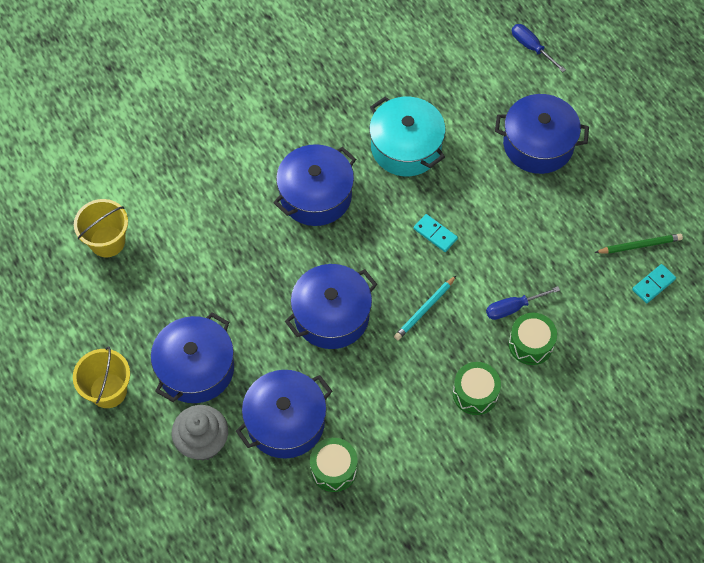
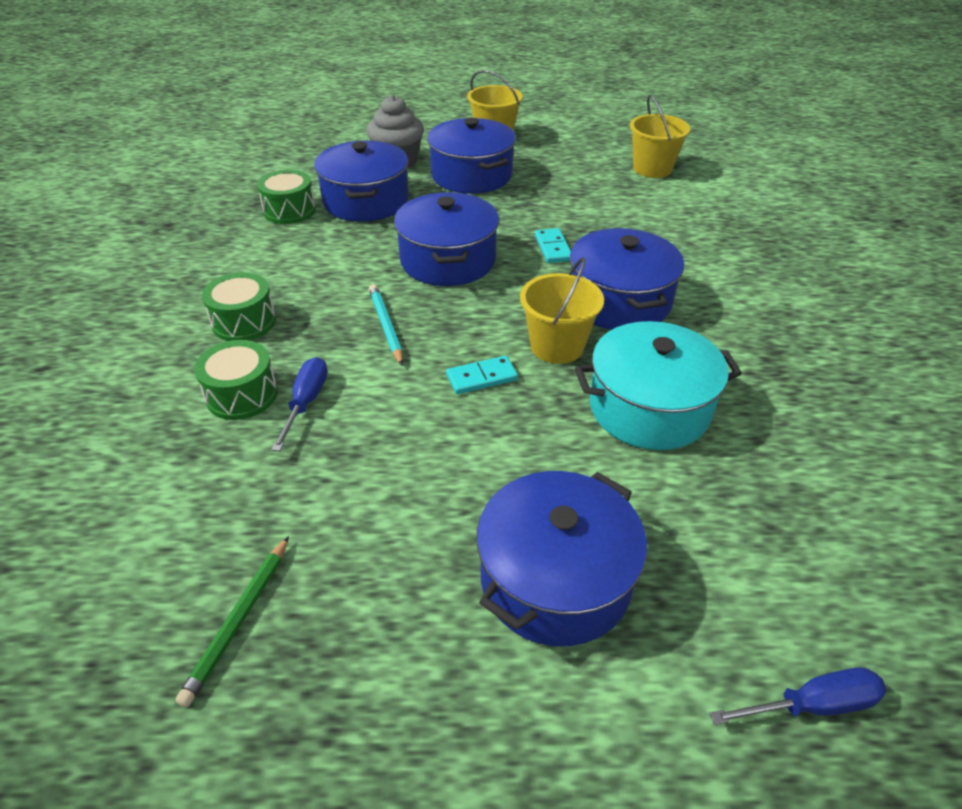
camera: 120 degrees right, 20 degrees down
turquoise domino [632,264,676,303] -> turquoise domino moved to [535,228,571,263]
none -> yellow bucket [520,257,604,364]

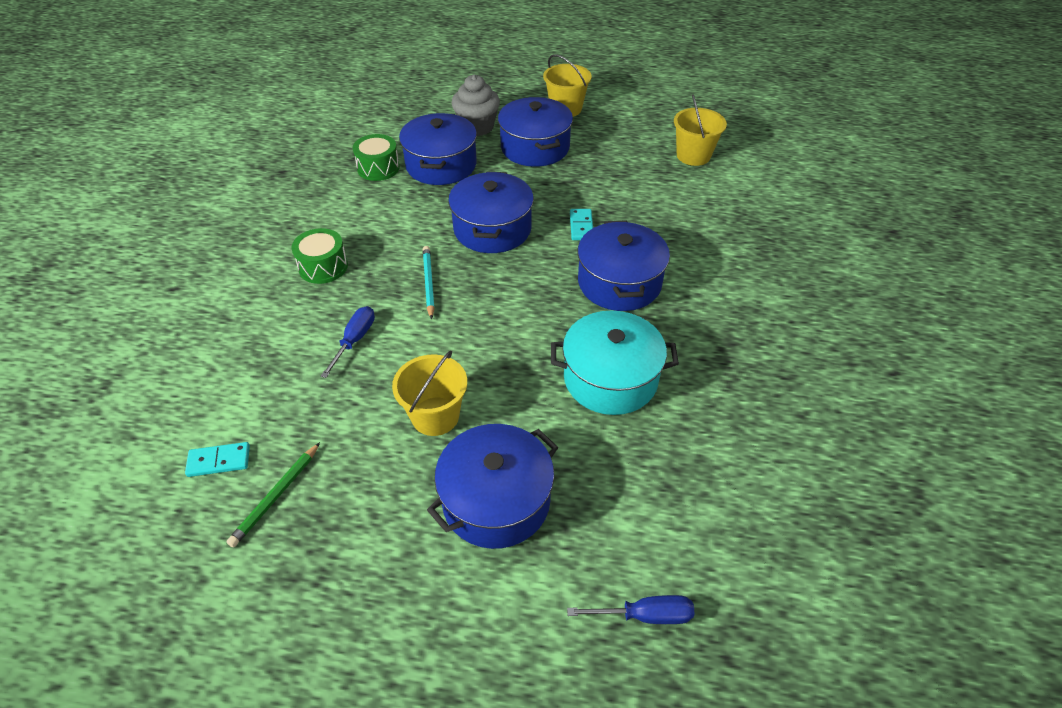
camera: 10 degrees right, 5 degrees up
green drum [194,340,278,420] -> none
turquoise domino [446,356,518,394] -> turquoise domino moved to [185,442,250,477]
yellow bucket [520,257,604,364] -> yellow bucket moved to [392,351,467,436]

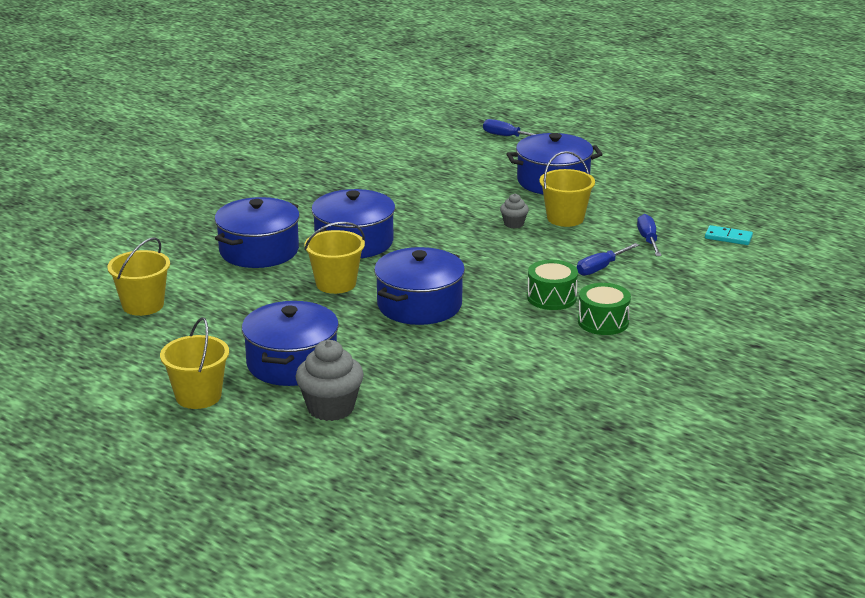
camera: 150 degrees left, 20 degrees down
green pencil [226,442,320,547] -> none
green drum [353,134,400,181] -> green drum moved to [527,260,578,310]
blue pot [399,113,477,185] -> blue pot moved to [214,197,300,268]
turquoise pencil [423,246,435,320] -> none
turquoise pot [551,311,679,415] -> none
turquoise domino [570,209,593,240] -> yellow bucket [304,222,365,294]
none -> grey cupcake [500,194,529,228]
none -> blue screwdriver [637,214,661,256]

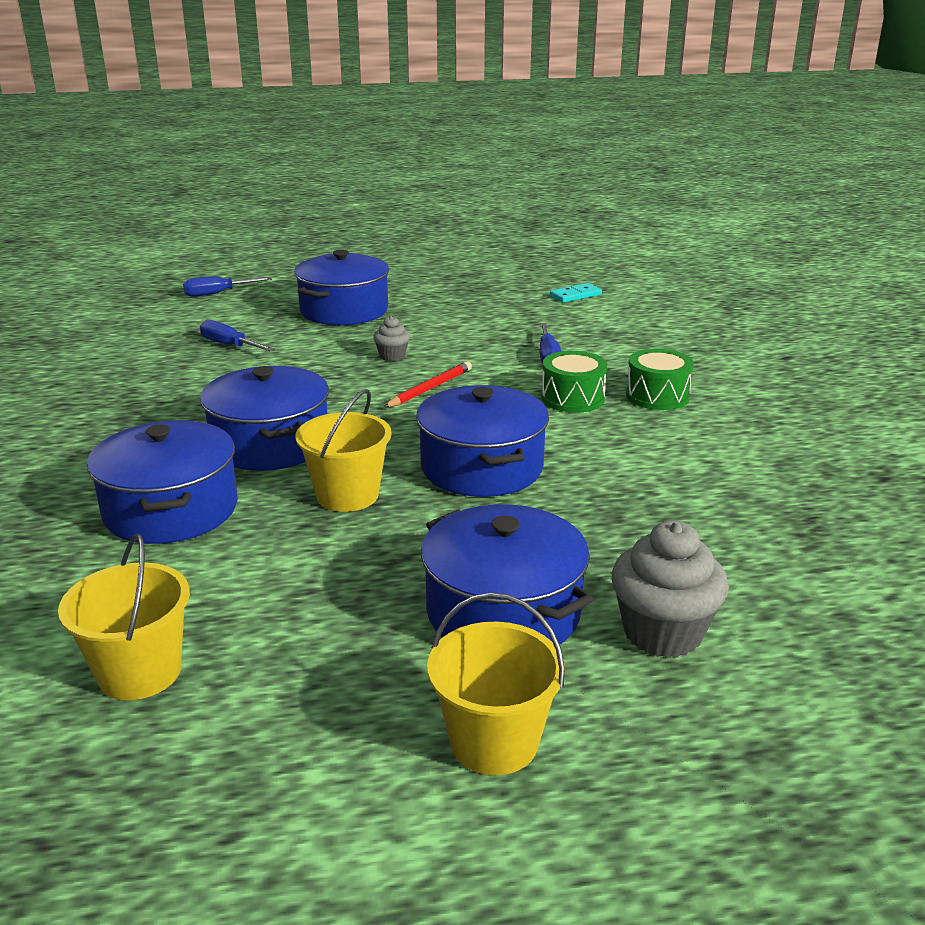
camera: 50 degrees left, 0 degrees up
yellow bucket [540,151,595,227] -> none
blue screwdriver [637,214,661,256] -> blue screwdriver moved to [200,320,275,351]
none -> red pencil [383,361,472,408]

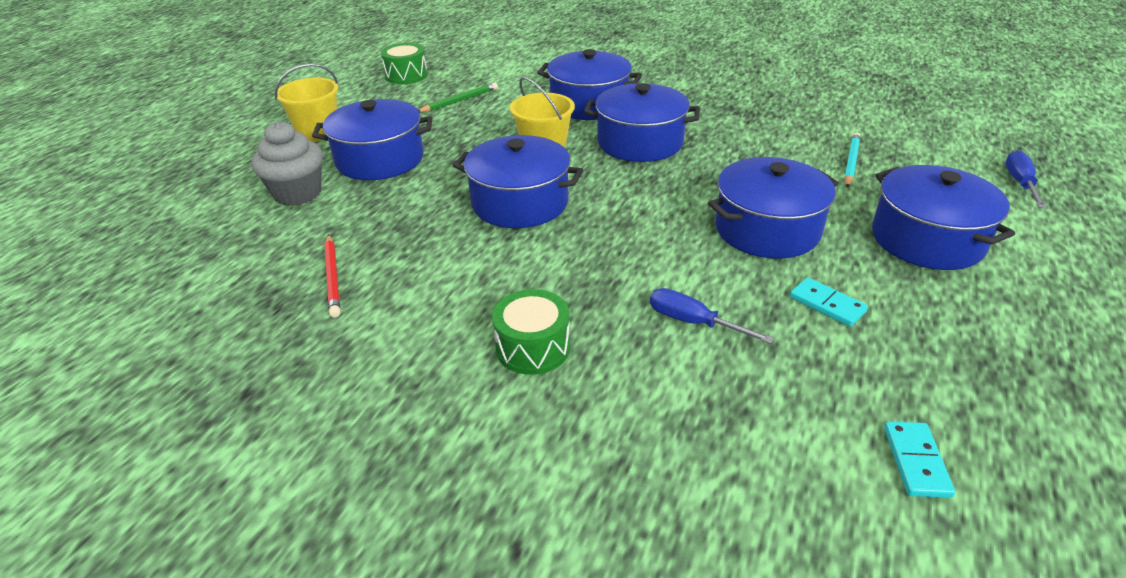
camera: 125 degrees right, 10 degrees up
yellow bucket [58,533,190,700] -> none
blue screwdriver [200,320,275,351] -> turquoise pencil [844,132,861,188]
grey cupcake [373,316,410,361] -> blue pot [708,157,839,259]
red pencil [383,361,472,408] -> red pencil moved to [324,234,340,317]
green drum [541,351,607,413] -> green drum moved to [381,43,428,84]
none -> green pencil [418,82,498,112]
none -> turquoise domino [790,277,868,327]

